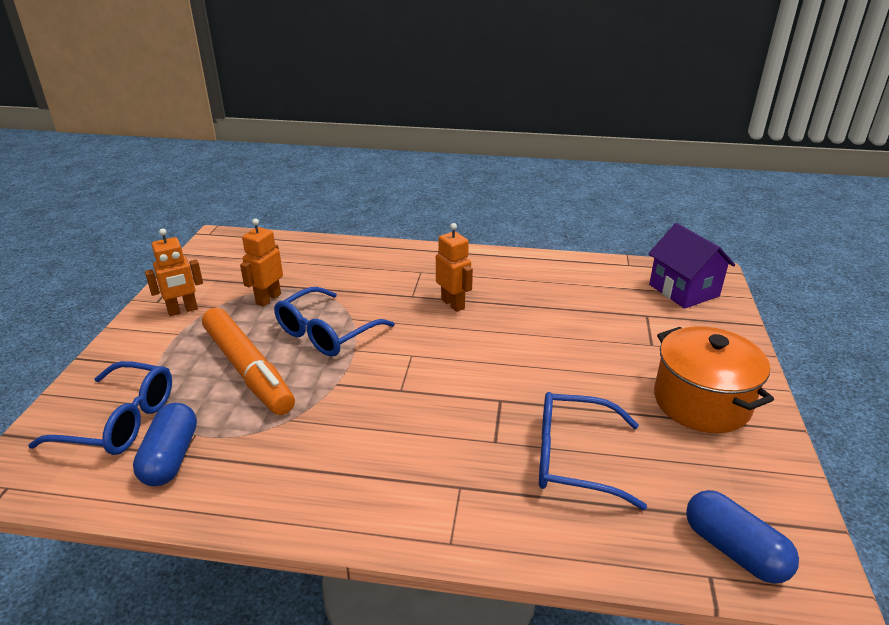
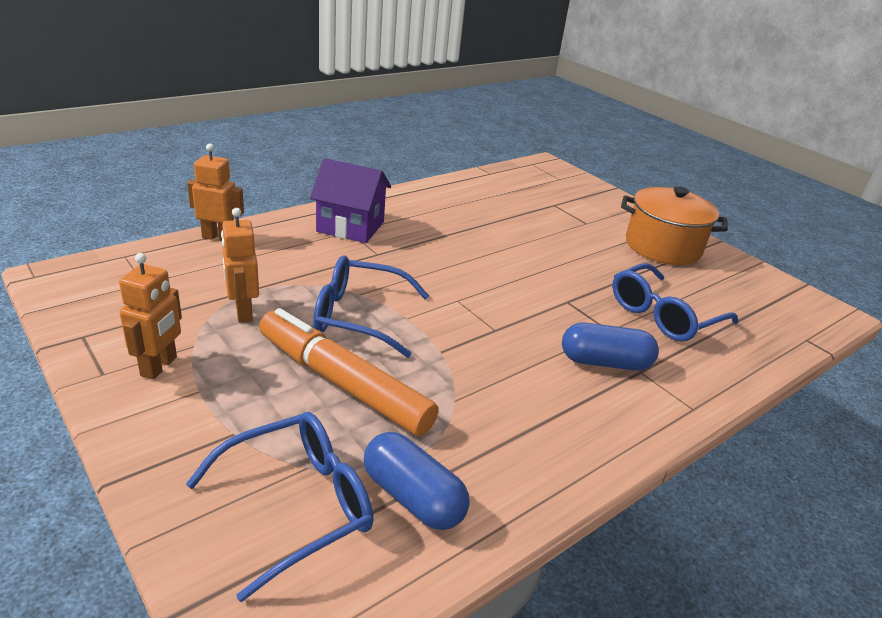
camera: 50 degrees left, 0 degrees up
orange marker [202,308,295,415] -> orange marker turned 150 degrees counterclockwise [259,308,439,436]
blue glasses [274,287,395,357] -> blue glasses turned 105 degrees clockwise [313,255,429,358]
orange robot [436,223,473,312] -> orange robot moved to [187,143,244,241]
purple house [648,223,735,309] -> purple house moved to [310,158,391,243]
blue capsule [686,490,799,584] -> blue capsule moved to [562,322,659,371]

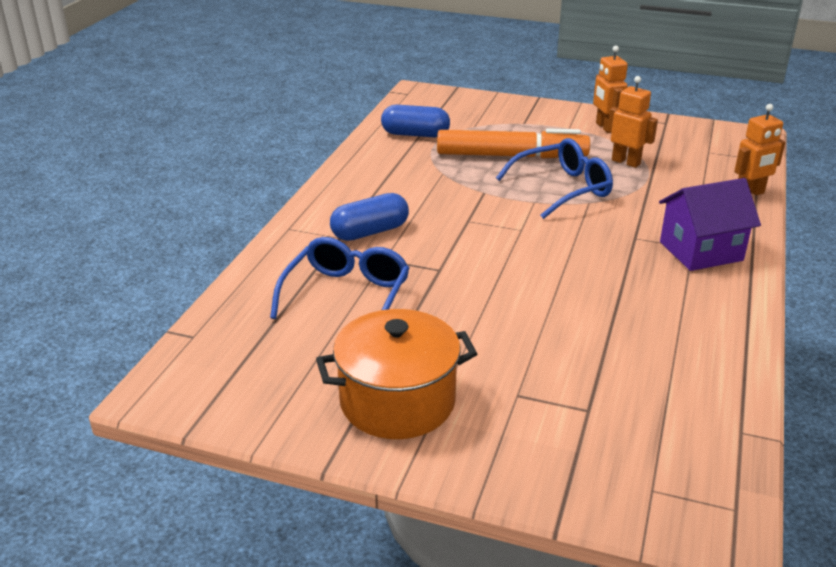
camera: 150 degrees right, 0 degrees up
blue glasses [186,412,374,602] -> none

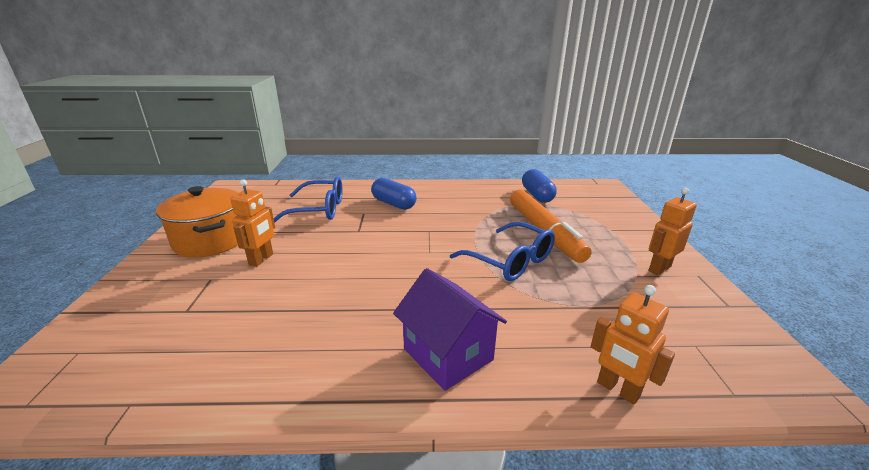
camera: 70 degrees right, 5 degrees down
orange robot [607,76,658,168] -> orange robot moved to [230,179,275,267]

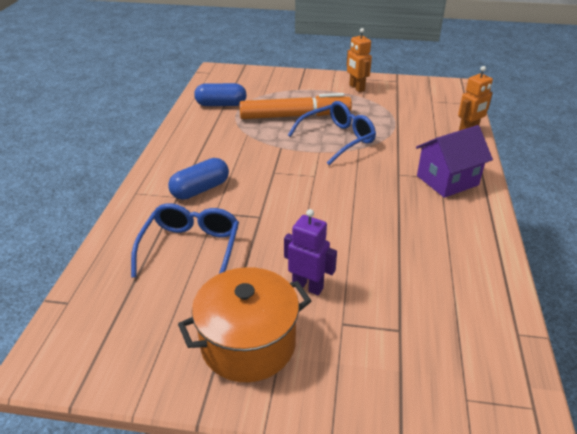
camera: 80 degrees left, 10 degrees up
orange robot [230,179,275,267] -> purple robot [284,209,337,295]

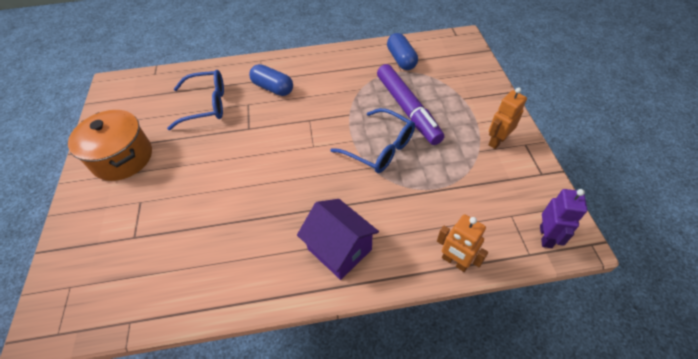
camera: 75 degrees right, 15 degrees up
orange marker [239,93,352,119] -> purple marker [377,64,444,145]
purple robot [284,209,337,295] -> purple robot moved to [540,189,587,248]

